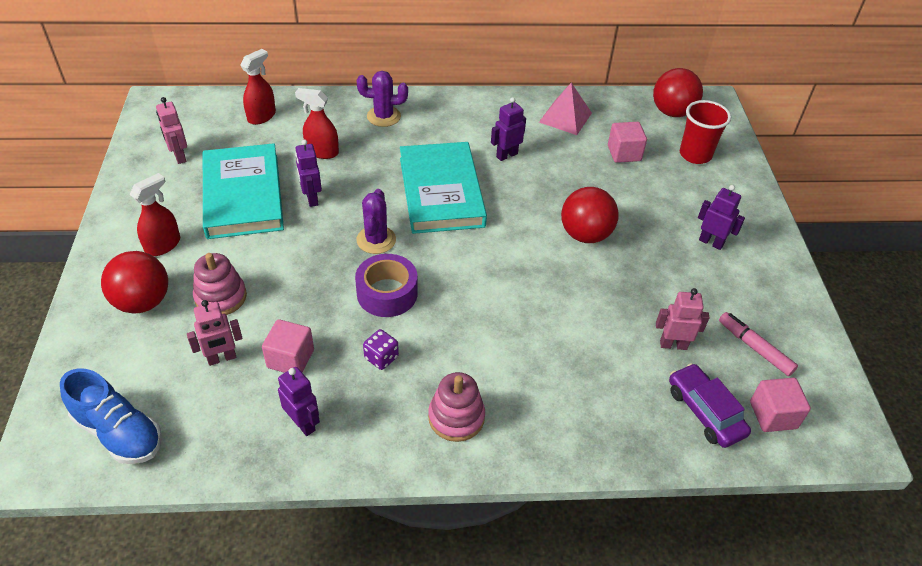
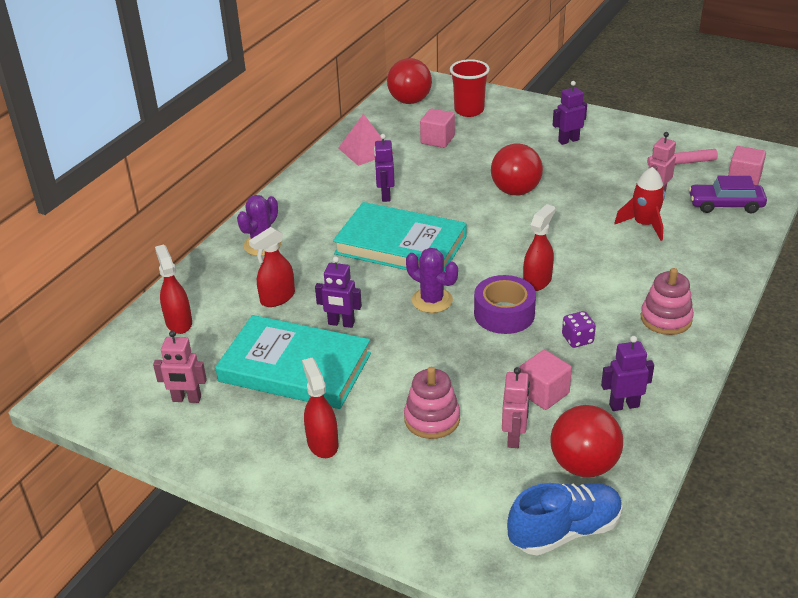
camera: 55 degrees left, 10 degrees down
red ball [101,251,168,314] -> red ball moved to [550,405,623,477]
none -> red spray bottle [523,204,555,291]
none -> red rocket [614,167,665,241]

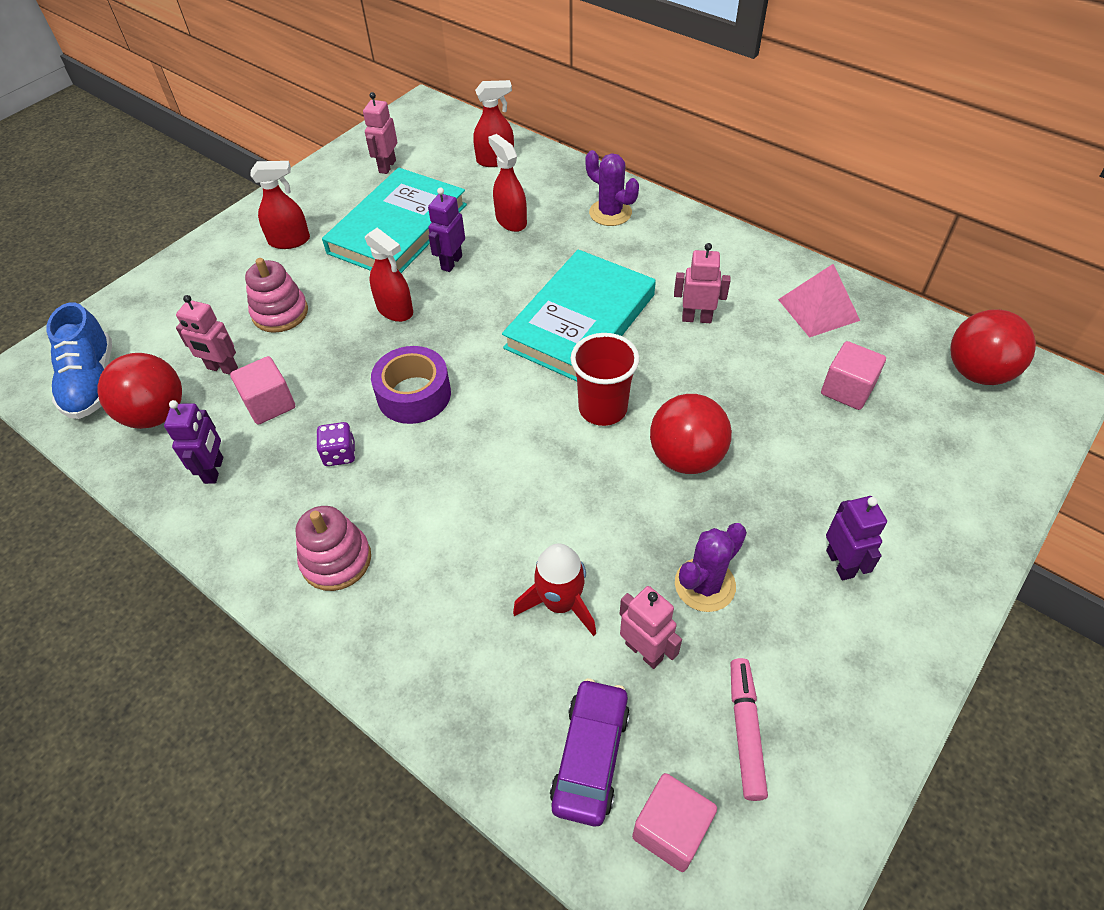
camera: 100 degrees right, 15 degrees up
purple robot [374,134,395,202] -> pink robot [674,243,731,323]
purple cactus [406,248,458,313] -> purple cactus moved to [675,523,747,612]
red cup [450,59,490,117] -> red cup moved to [571,333,639,426]
red spray bottle [523,204,555,291] -> red spray bottle moved to [365,228,413,322]

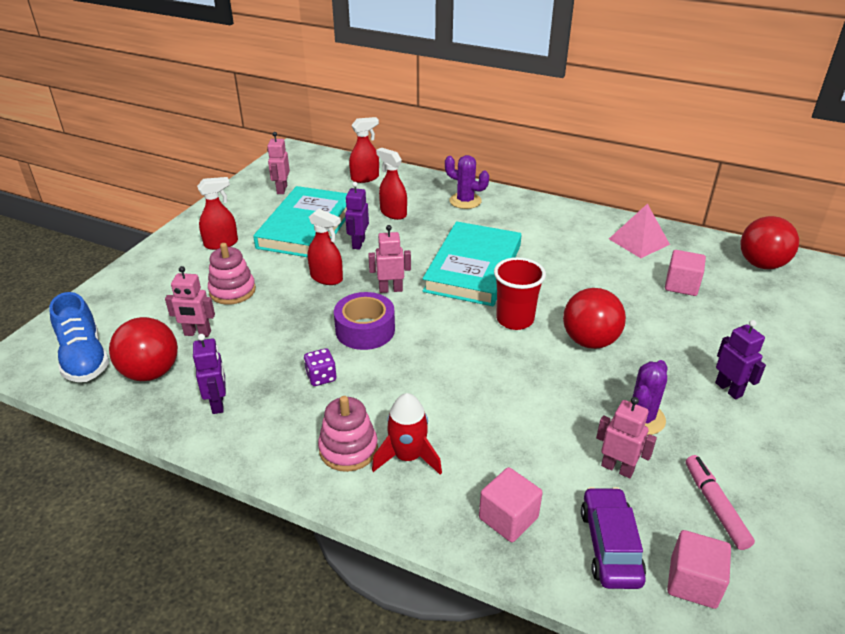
camera: 15 degrees left, 15 degrees down
pink cube [230,356,295,425] -> pink cube moved to [479,467,543,542]
red rocket [513,544,596,636] -> red rocket moved to [372,393,442,475]
pink robot [674,243,731,323] -> pink robot moved to [368,225,411,293]

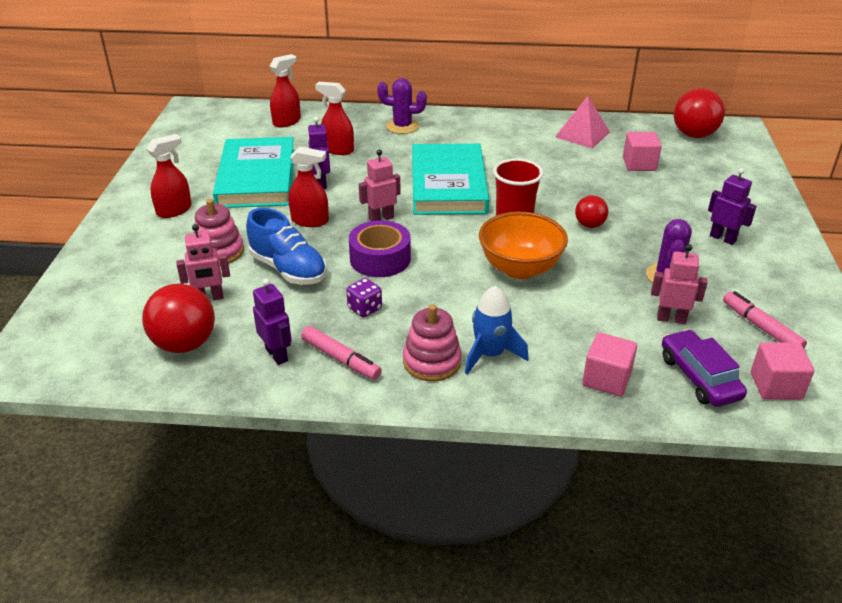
camera: 20 degrees left, 0 degrees up
blue shoe [49,292,109,382] -> blue shoe moved to [246,208,327,285]
pink robot [267,132,290,194] -> none
red rocket [372,393,442,475] -> blue rocket [465,286,529,374]
red ball [563,288,626,349] -> red ball [575,195,608,228], size x0.57
none -> pink marker [301,326,382,380]
none -> orange bowl [479,212,568,279]

